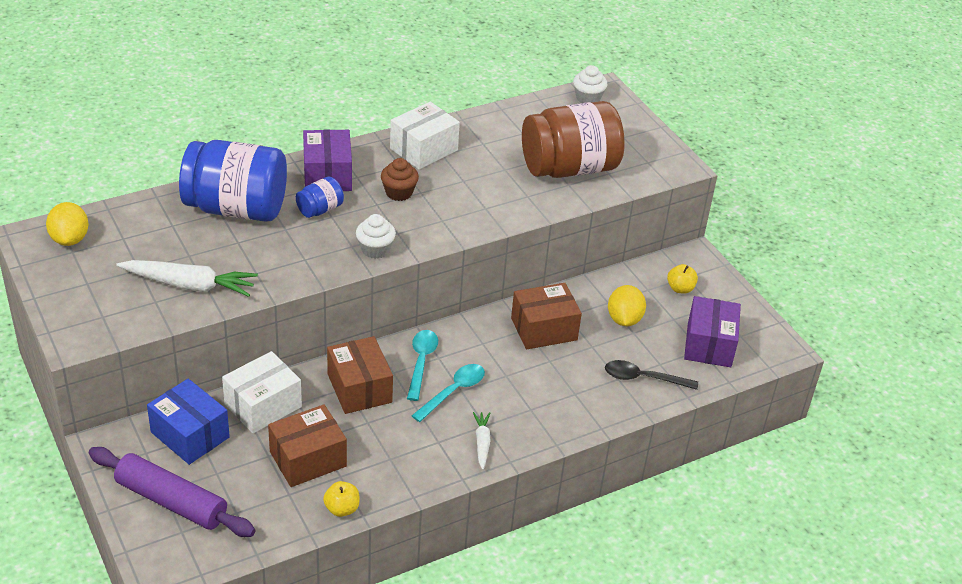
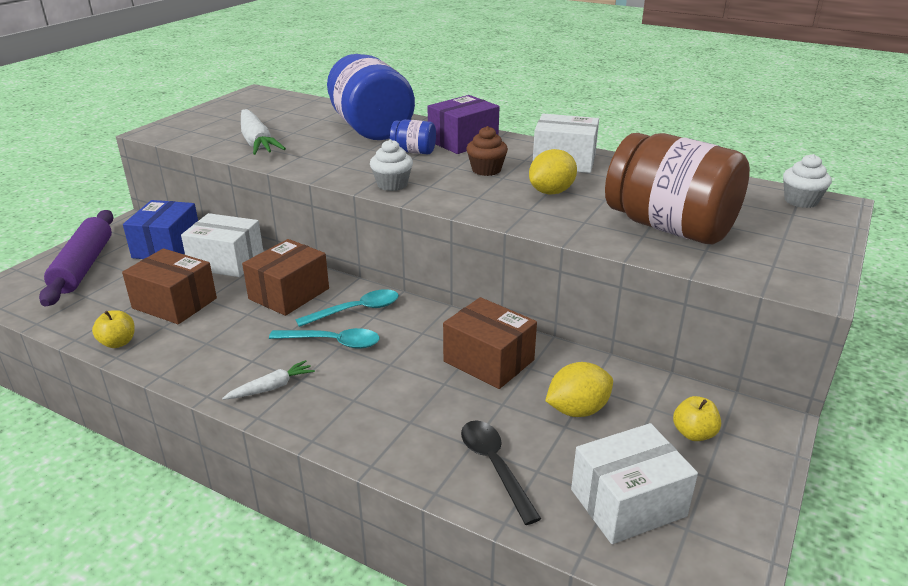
camera: 60 degrees right, 10 degrees down
yellow lemon [46,202,89,246] -> yellow lemon moved to [529,149,577,195]
purple box [684,296,741,367] -> white box [571,423,698,544]

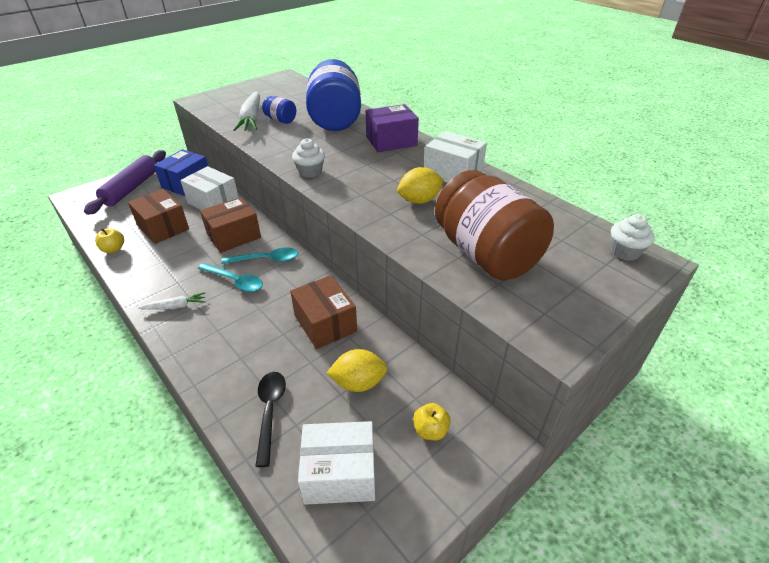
camera: 20 degrees right, 10 degrees up
blue jar [390,119,436,154] -> blue jar moved to [262,96,296,124]
brown cupcake [466,126,508,176] -> none

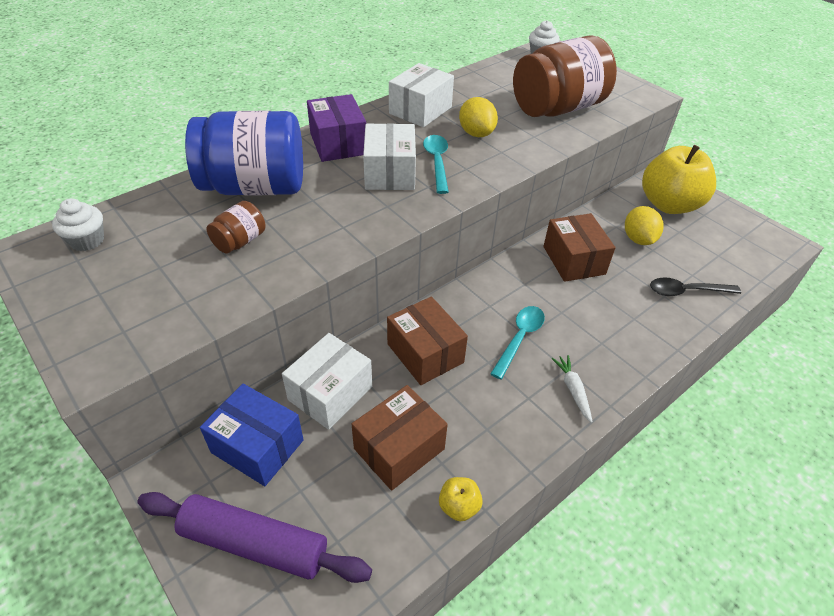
camera: 90 degrees left, 5 degrees up
turquoise spoon [221,247,298,264] -> turquoise spoon moved to [423,135,449,194]
white carrot [233,91,260,131] -> none
blue jar [262,96,296,124] -> brown jar [207,201,265,253]
brown box [290,275,357,349] -> brown box turned 75 degrees counterclockwise [543,213,616,282]
white cupcake [292,138,325,178] -> white cupcake moved to [52,198,104,251]
white box [298,421,375,505] -> white box moved to [363,123,416,190]
yellow apple [413,403,451,440] -> yellow apple [642,145,716,214], size x2.46

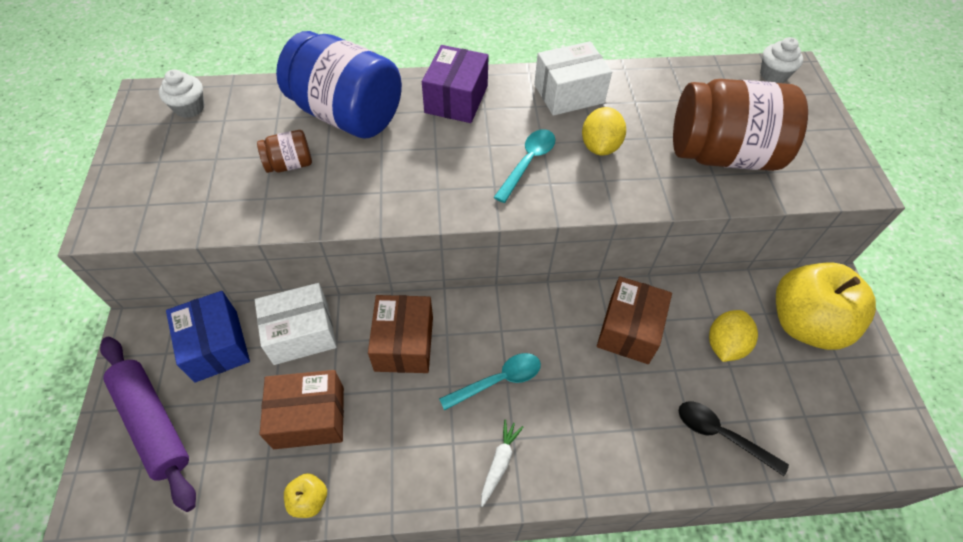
camera: 35 degrees right, 10 degrees up
white box [363,123,416,190] -> none

